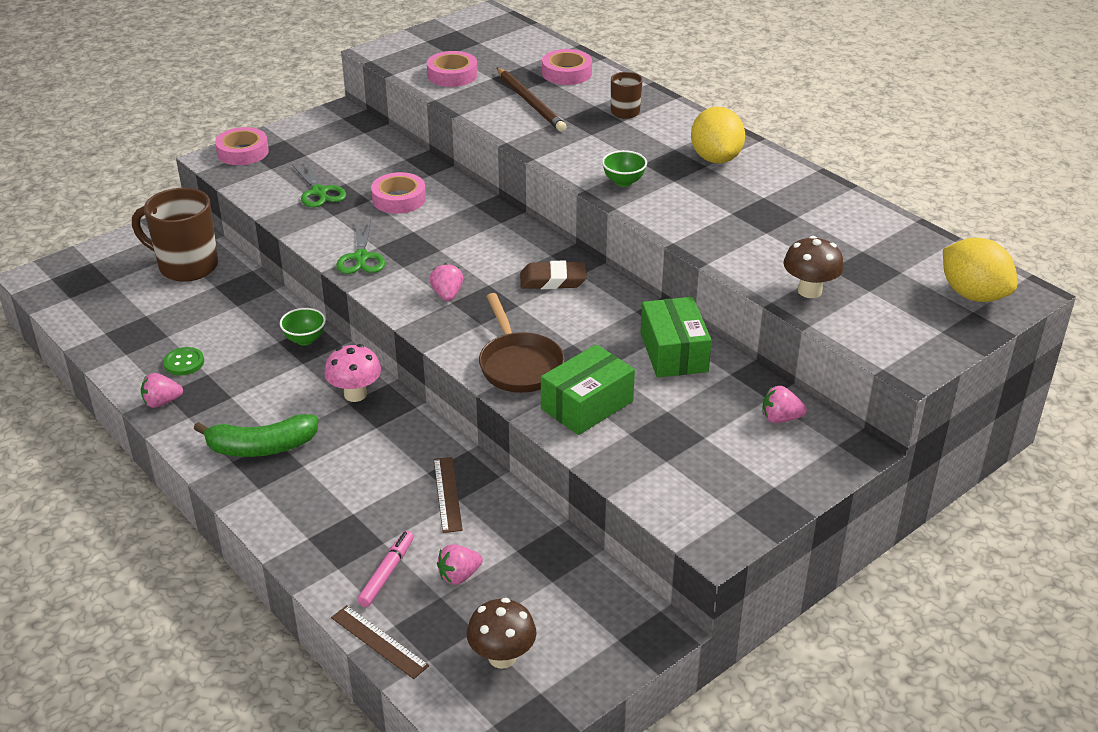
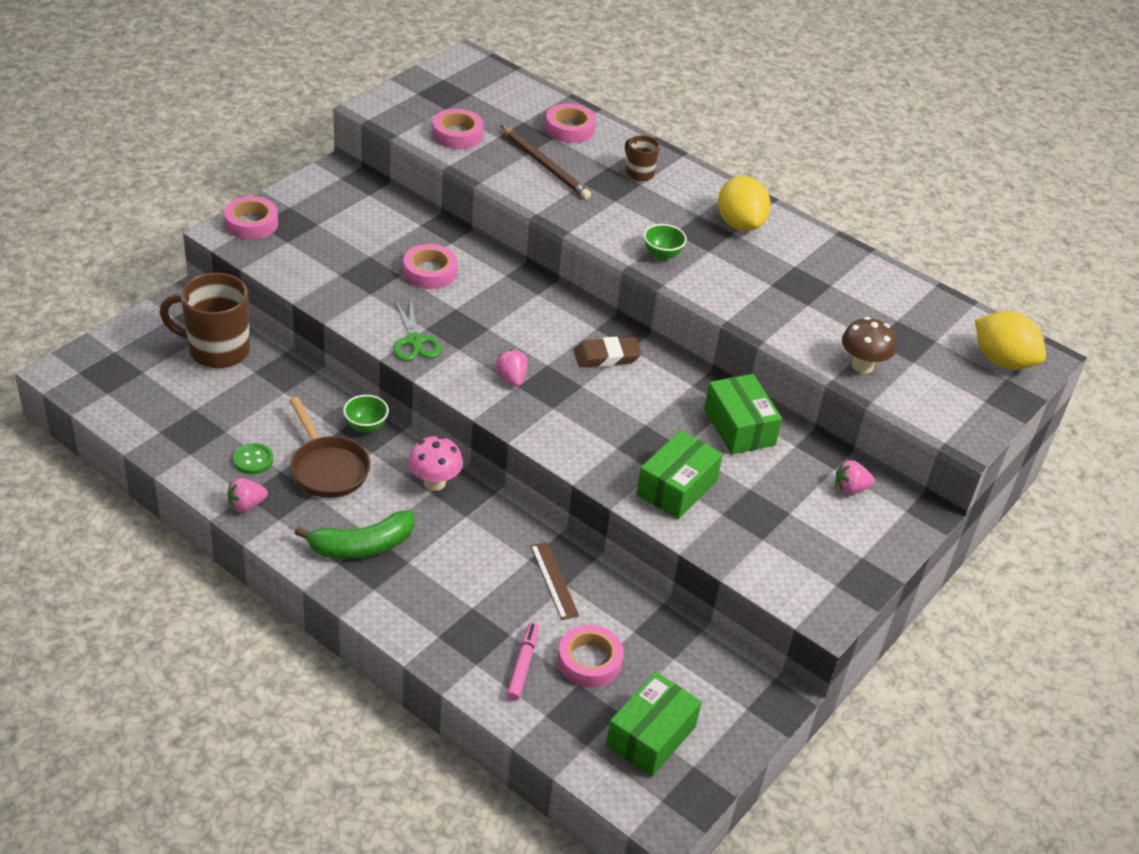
camera: 15 degrees left, 5 degrees up
green scissors [292,161,346,208] -> none
brown ruler [331,605,429,679] -> none
pink strawberry [437,544,483,585] -> pink tape [558,625,624,688]
brown mushroom [467,598,537,669] -> green box [606,672,702,777]
brown pan [479,293,565,393] -> brown pan moved to [289,397,370,498]

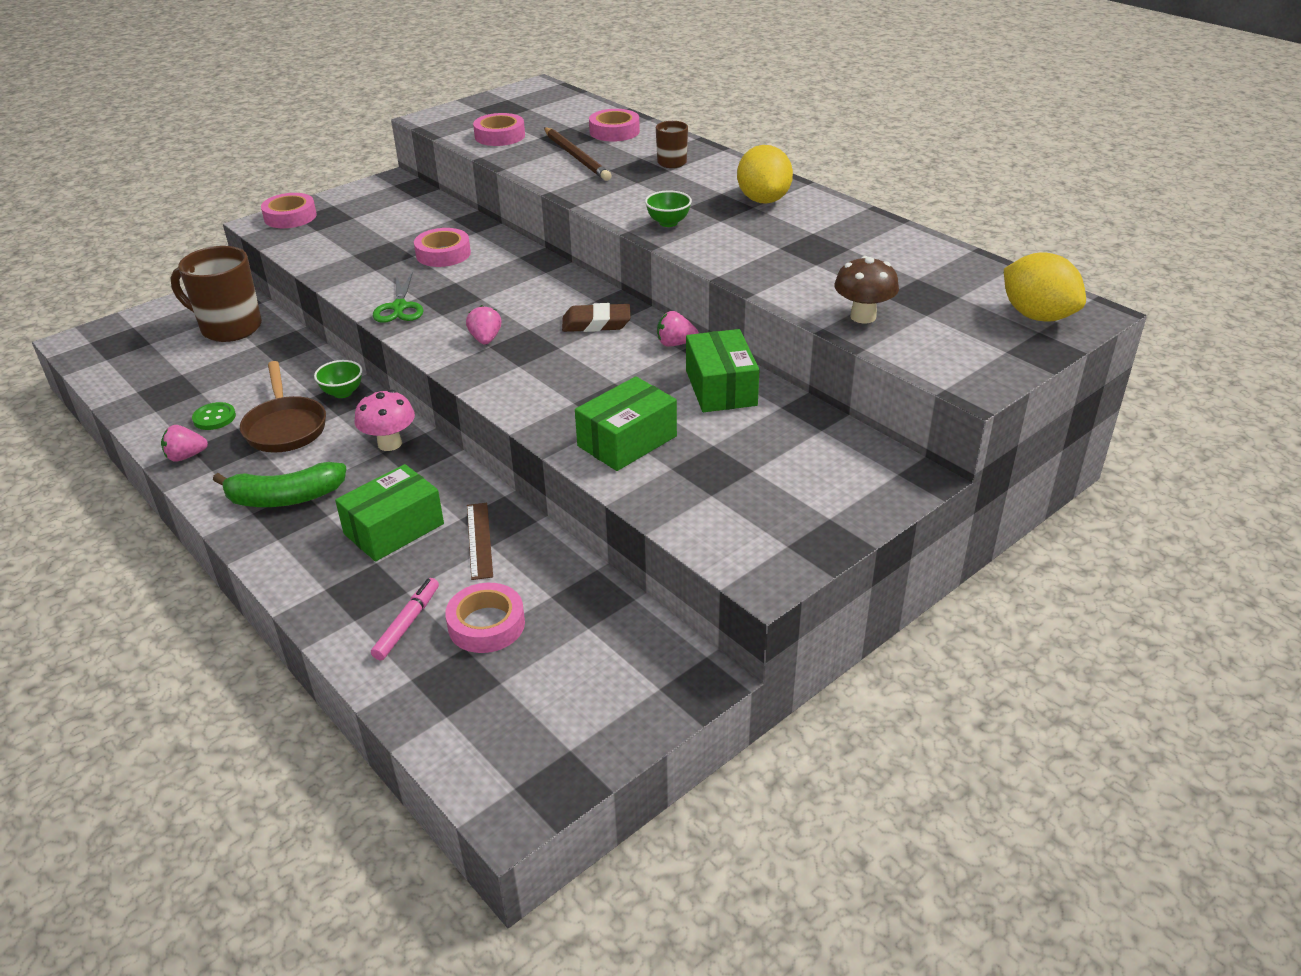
camera: 15 degrees right, 5 degrees down
green box [606,672,702,777] -> green box moved to [335,464,444,562]
pink strawberry [836,460,875,494] -> pink strawberry moved to [657,311,699,347]

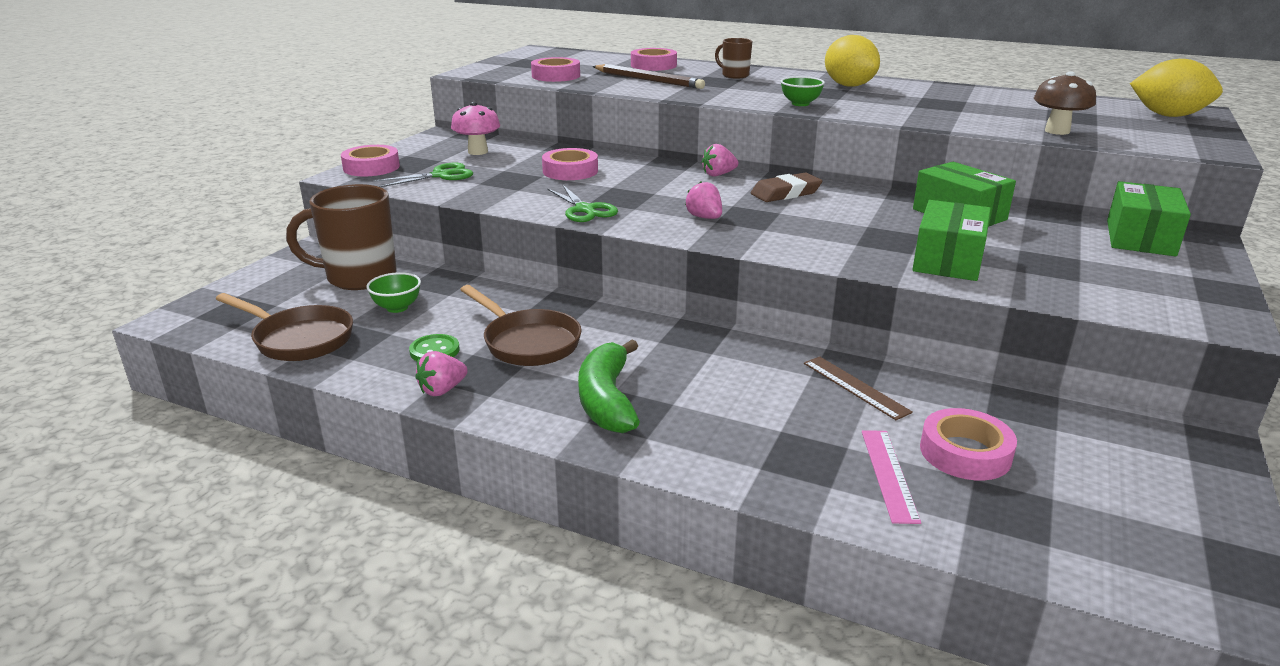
camera: 25 degrees left, 10 degrees down
green banana [213,462,346,507] -> green banana turned 120 degrees clockwise [578,340,640,433]
green bowl [314,360,362,398] -> green bowl moved to [366,272,421,313]
green box [335,464,444,562] -> green box moved to [1107,181,1191,257]
pink mushroom [355,390,415,451] -> pink mushroom moved to [451,102,500,155]
pink marker [371,578,439,660] -> pink ruler [862,430,921,524]
pink strawberry [657,311,699,347] -> pink strawberry moved to [702,144,738,177]
none -> brown pan [216,293,353,361]
none -> green scissors [373,162,473,187]

